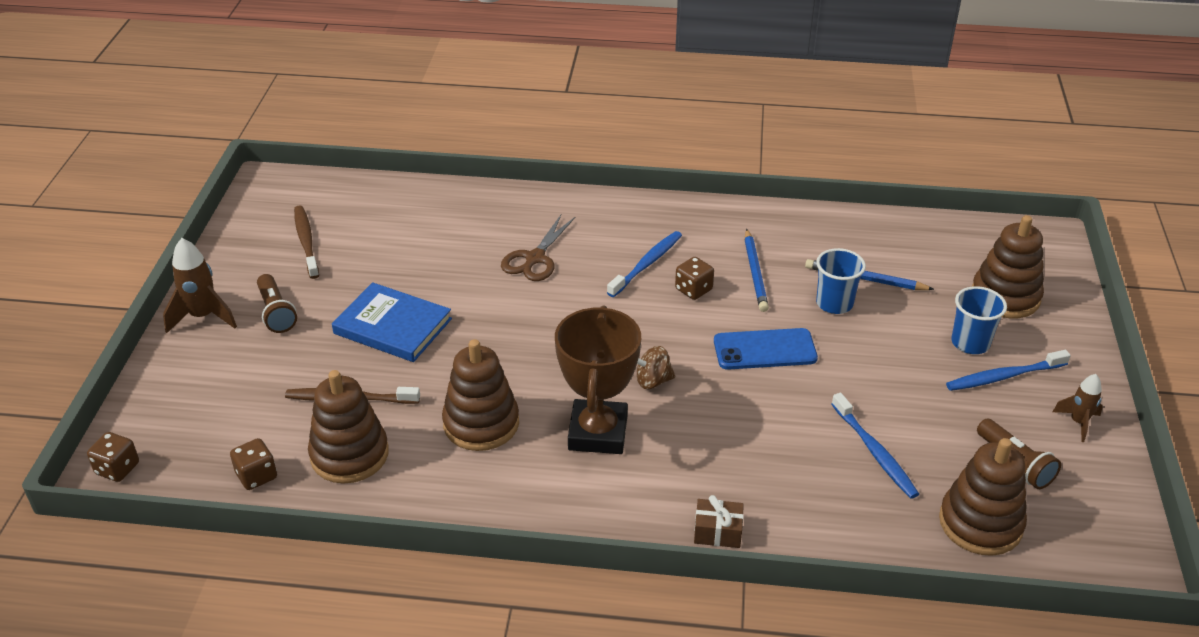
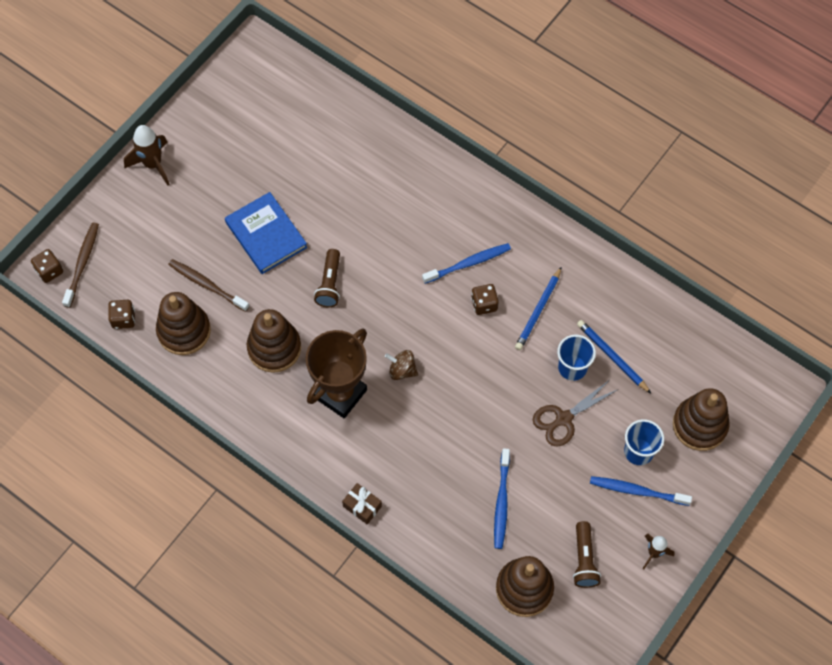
camera: 30 degrees right, 25 degrees up
brown flashlight [257,274,297,333] -> brown flashlight moved to [314,249,340,307]
brown toothbrush [294,205,319,279] -> brown toothbrush moved to [62,222,99,308]
brown scissors [501,214,576,281] -> brown scissors moved to [533,381,617,447]
blue phone [714,328,818,370] -> none

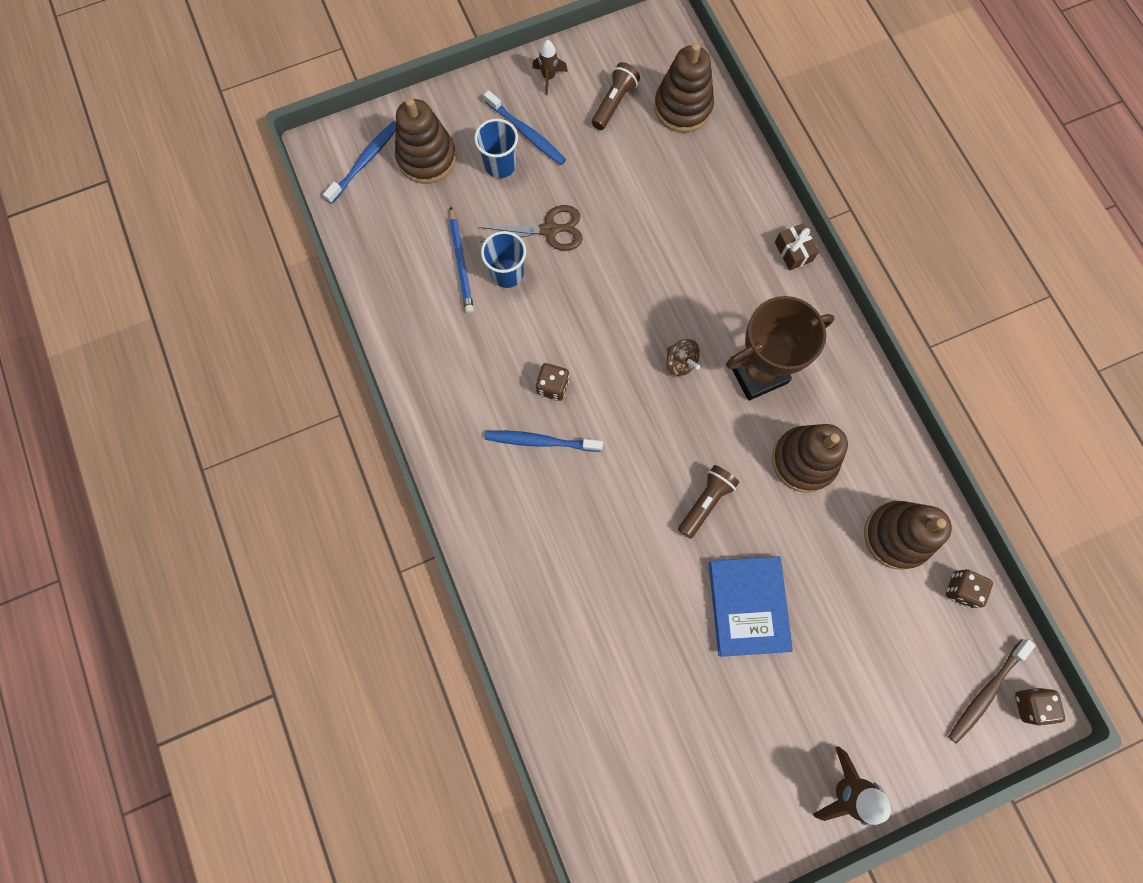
camera: 150 degrees left, 10 degrees up
brown toothbrush [168,259,250,312] -> none
blue toothbrush [494,448,510,549] -> blue toothbrush moved to [323,121,396,204]
blue pencil [515,267,561,350] -> none

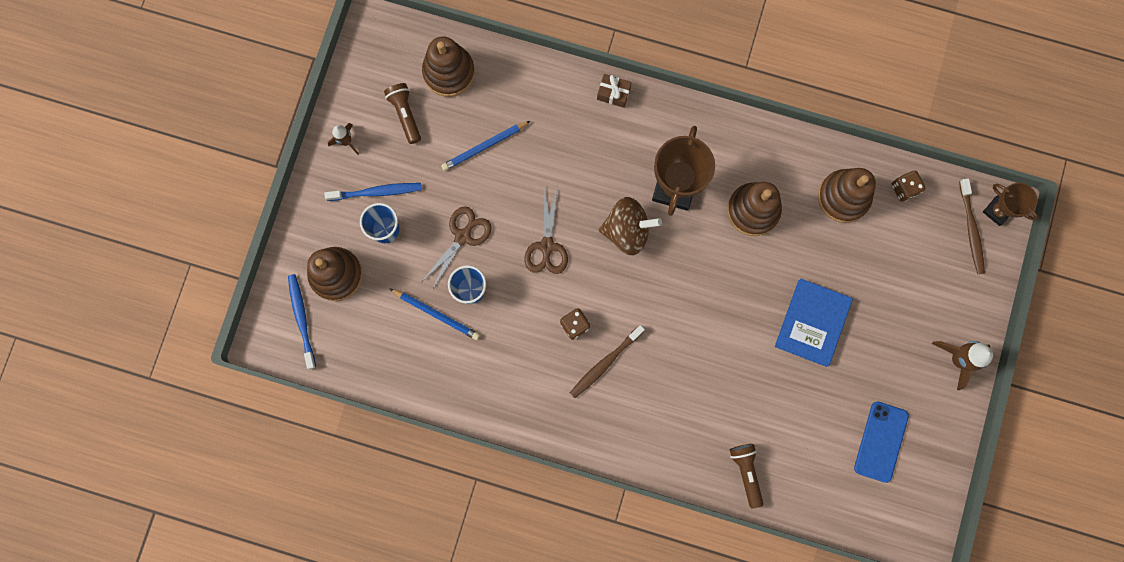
camera: 50 degrees left, 5 degrees up
blue toothbrush [484,430,603,452] -> brown toothbrush [570,325,645,398]
brown spinning top [666,339,700,376] -> brown spinning top [599,197,662,255], size x1.75
brown flashlight [678,465,739,539] -> brown flashlight moved to [730,444,764,508]
blue book [709,556,793,657] -> blue book turned 75 degrees clockwise [775,279,853,367]
brown dice [1015,688,1065,726] -> brown trophy [983,183,1038,226]
none -> blue pencil [441,121,530,171]
none -> brown scissors [524,187,568,274]
none -> blue phone [854,402,909,483]

